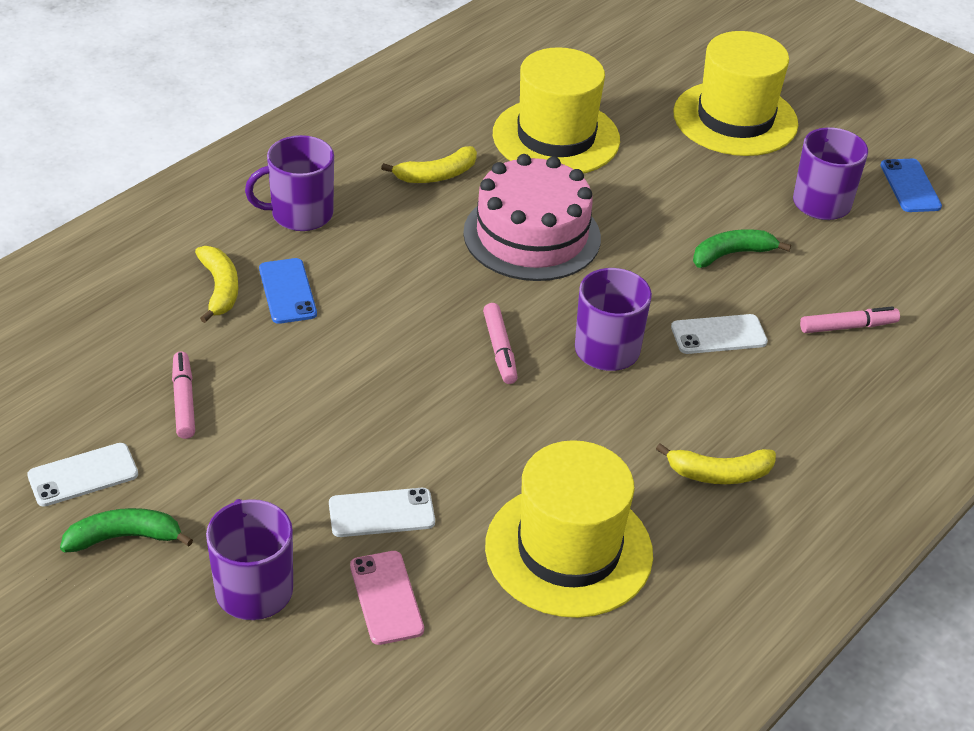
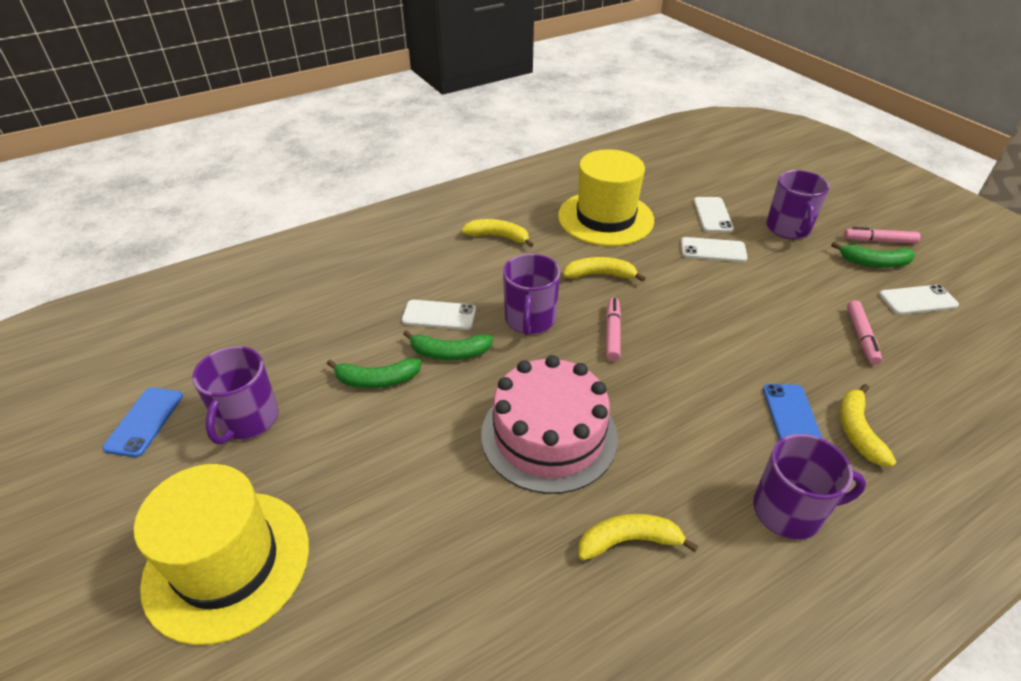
camera: 160 degrees left, 0 degrees up
pink phone [350,551,424,645] -> white phone [694,197,734,232]
yellow hat [493,47,620,174] -> none
pink marker [800,306,900,333] -> pink marker moved to [844,227,921,244]
none -> green banana [403,330,493,360]
none -> yellow banana [563,257,645,282]

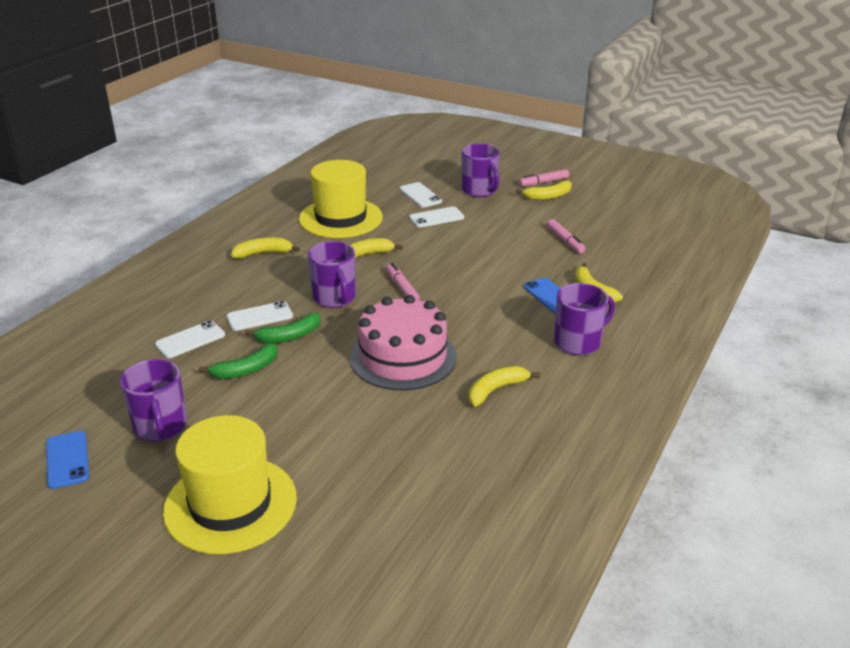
camera: 30 degrees left, 10 degrees down
green banana [831,242,915,268] -> yellow banana [516,180,572,200]
white phone [879,284,959,315] -> white phone moved to [155,321,225,358]

